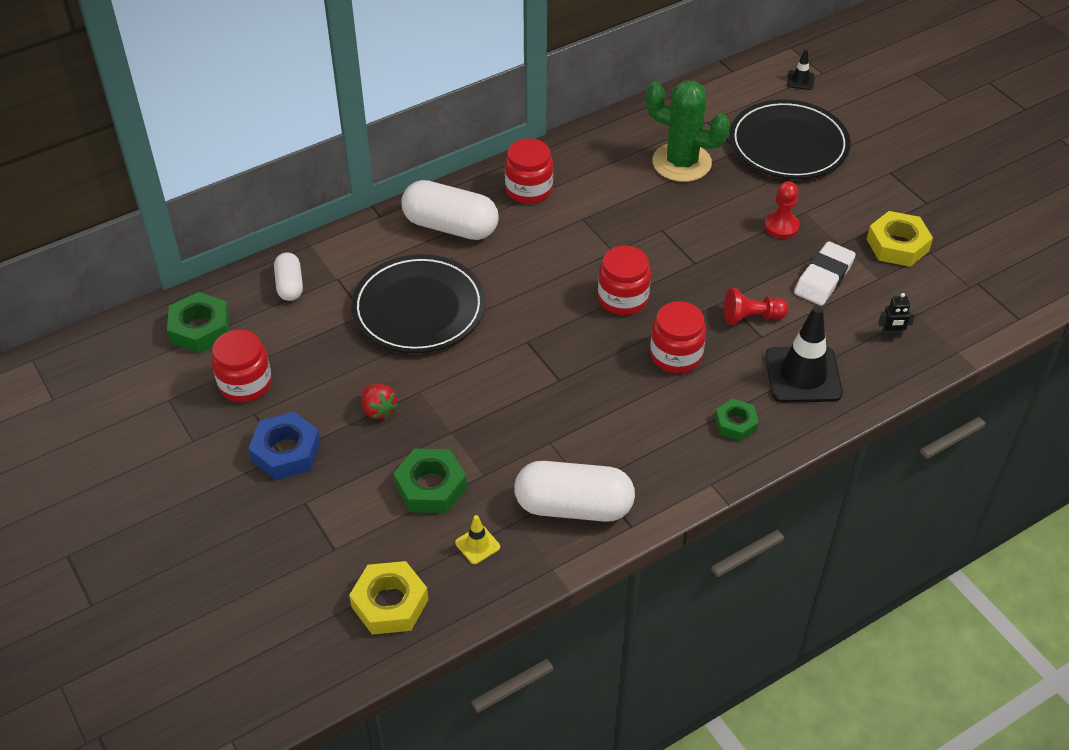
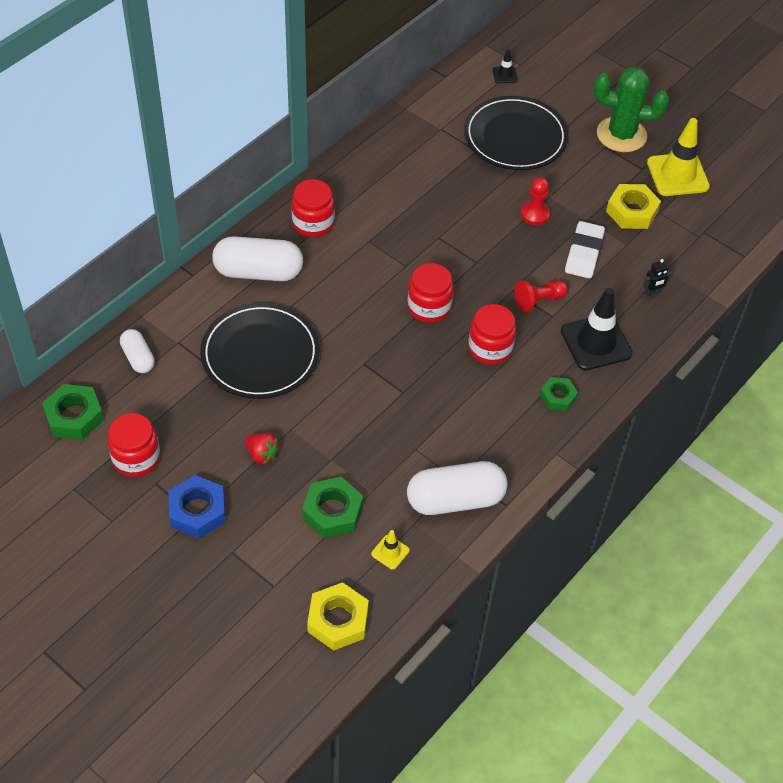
camera: 20 degrees left, 5 degrees up
green cactus [645,80,730,182] -> green cactus moved to [594,67,669,152]
none -> yellow traffic cone [647,118,710,196]

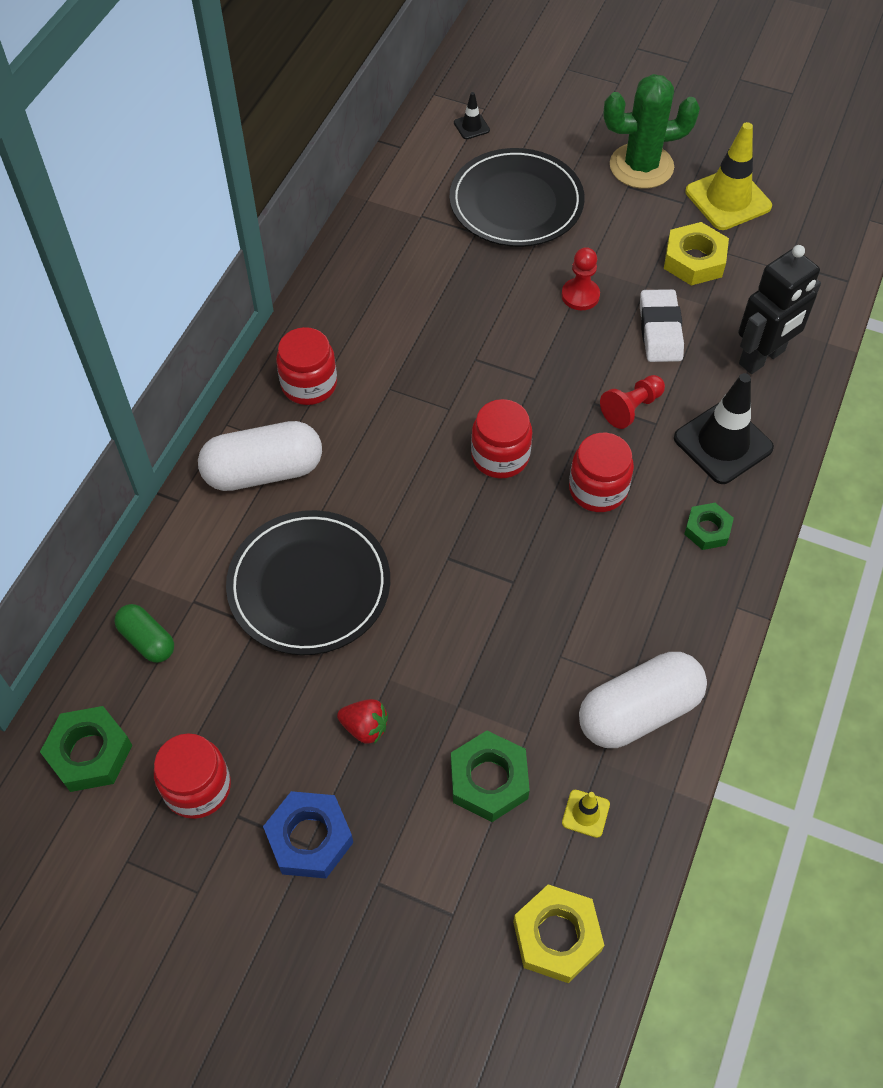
camera: 15 degrees left, 5 degrees up
white capsule [120,329,155,373] -> green capsule [114,604,174,663]
black robot [643,259,672,296] -> black robot [738,245,821,374], size x2.42

